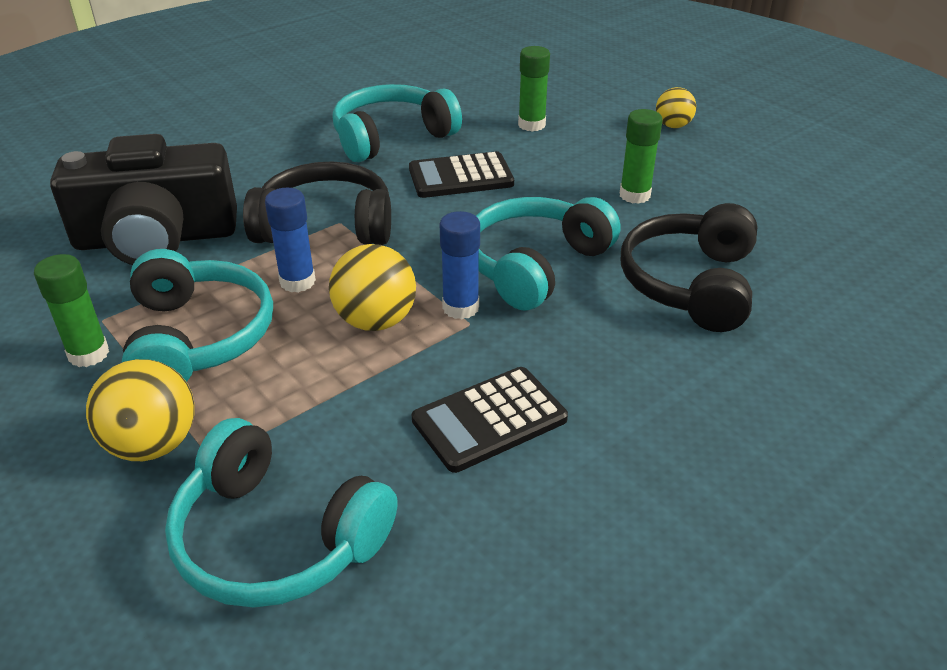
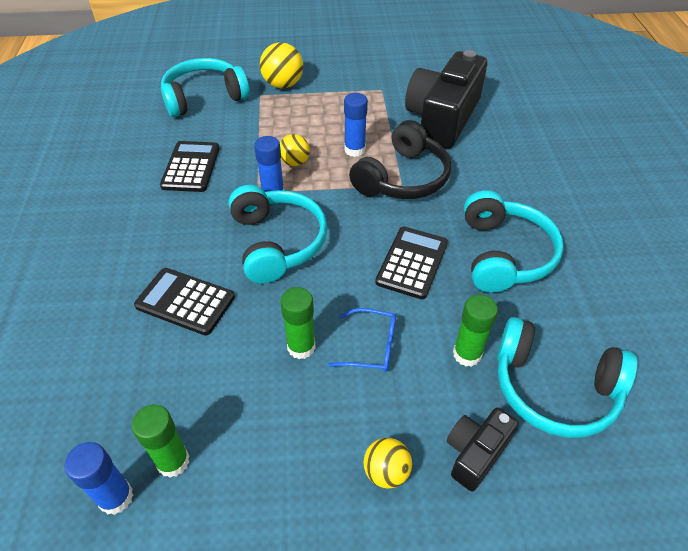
camera: 125 degrees right, 10 degrees up
green glue stick [34,254,109,367] -> green glue stick moved to [132,405,189,478]
turquoise headphones [122,249,273,382] -> turquoise headphones moved to [497,317,638,438]
yellow ball [329,244,416,331] -> yellow ball [280,134,310,166], size x0.63
black headphones [621,203,758,332] -> black calculator [134,268,235,336]
none -> blue glue stick [64,442,133,515]
none -> blue glasses [328,308,396,372]
none -> black camera [447,408,518,492]

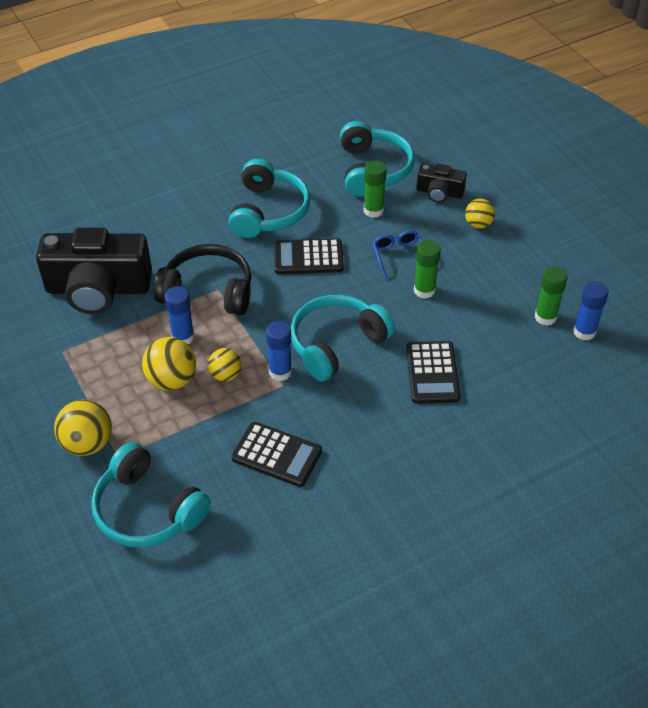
camera: 115 degrees left, 0 degrees up
black calculator [160,141,220,192] -> black calculator turned 135 degrees counterclockwise [232,422,322,487]
turquoise headphones [464,190,564,293] -> turquoise headphones turned 120 degrees clockwise [229,159,310,238]
none -> yellow ball [142,337,196,390]

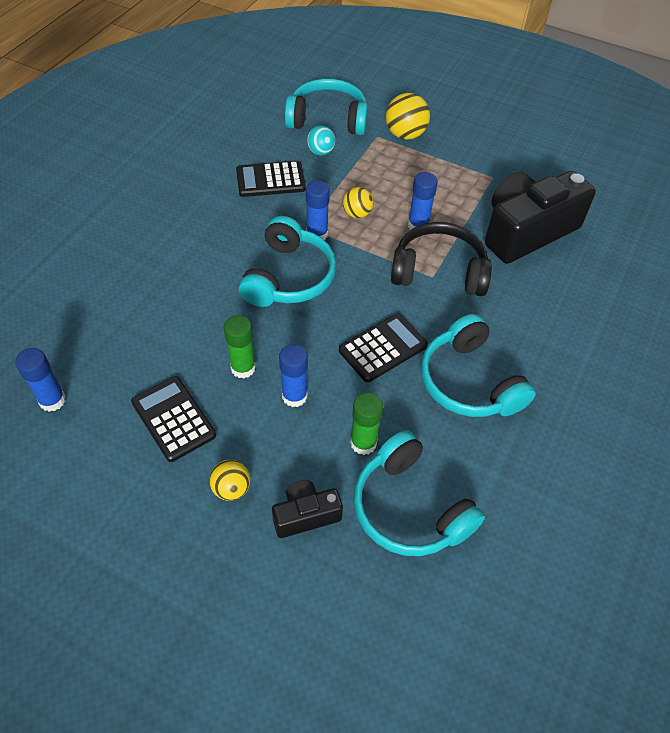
camera: 145 degrees right, 5 degrees up
yellow ball [142,337,196,390] -> none
black headphones [153,244,251,316] -> black headphones turned 150 degrees counterclockwise [391,222,492,296]
blue glasses [373,230,423,279] -> blue glue stick [279,344,308,407]
black calculator [406,341,461,404] -> black calculator moved to [131,376,216,462]
green glue stick [535,266,568,326] -> none
none -> turquoise ball [307,126,335,155]

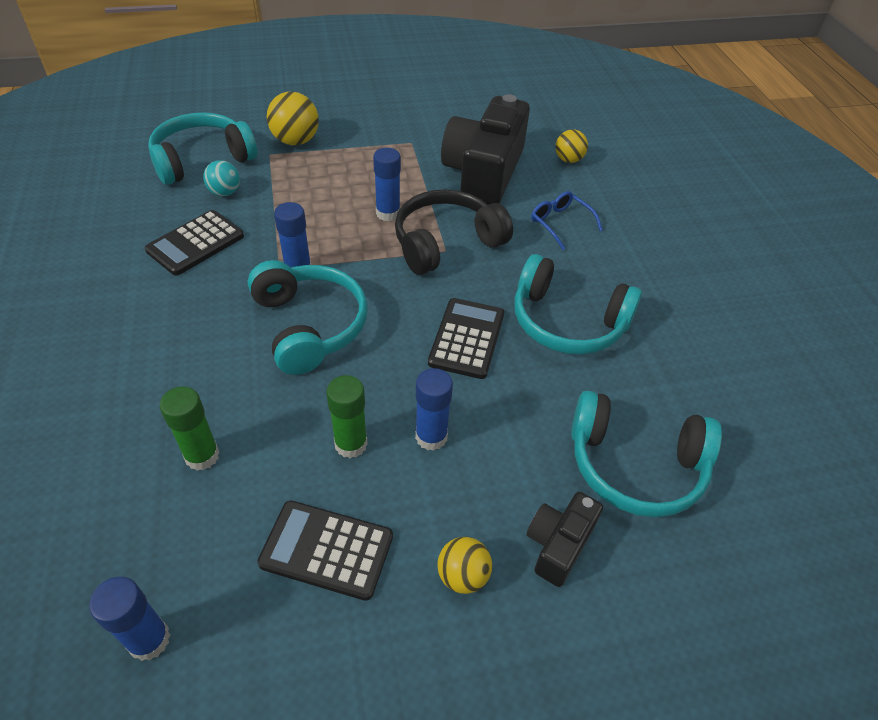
camera: 40 degrees left, 5 degrees down
yellow ball [343,187,373,218] -> yellow ball moved to [555,129,588,163]
green glue stick [350,392,383,455] -> green glue stick moved to [160,386,220,471]
none -> blue glasses [531,191,603,250]

